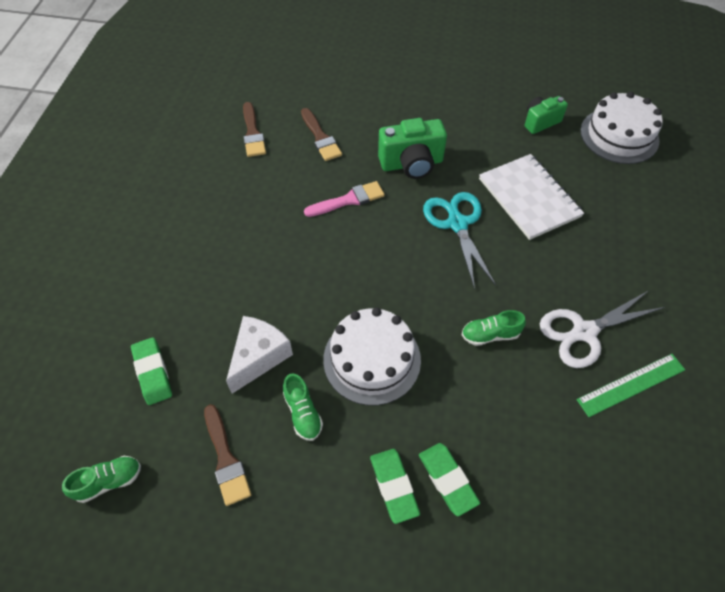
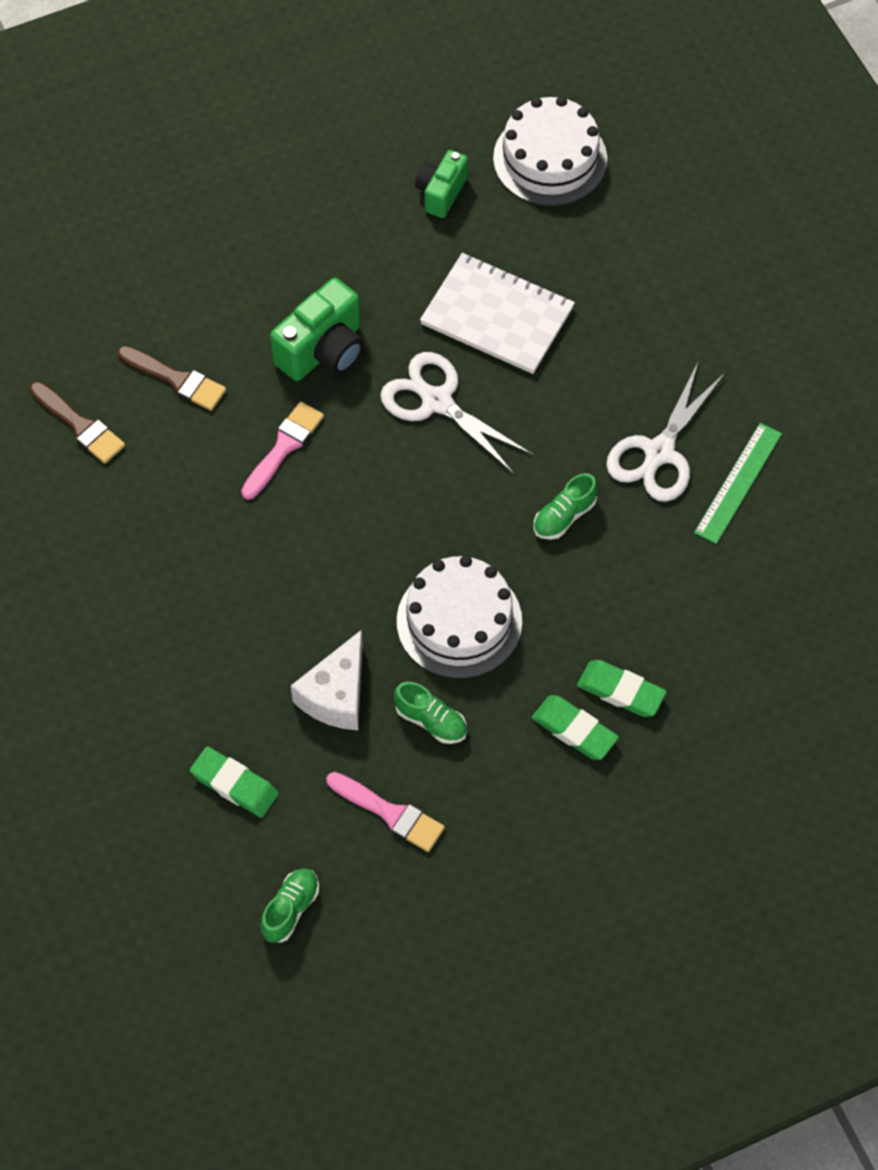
camera: 35 degrees left, 5 degrees up
brown brush [204,404,251,506] -> pink brush [326,772,445,852]
white cheese [226,316,293,394] -> white cheese turned 150 degrees counterclockwise [291,630,363,730]
turquoise scissors [423,192,496,289] -> white scissors [380,352,533,474]

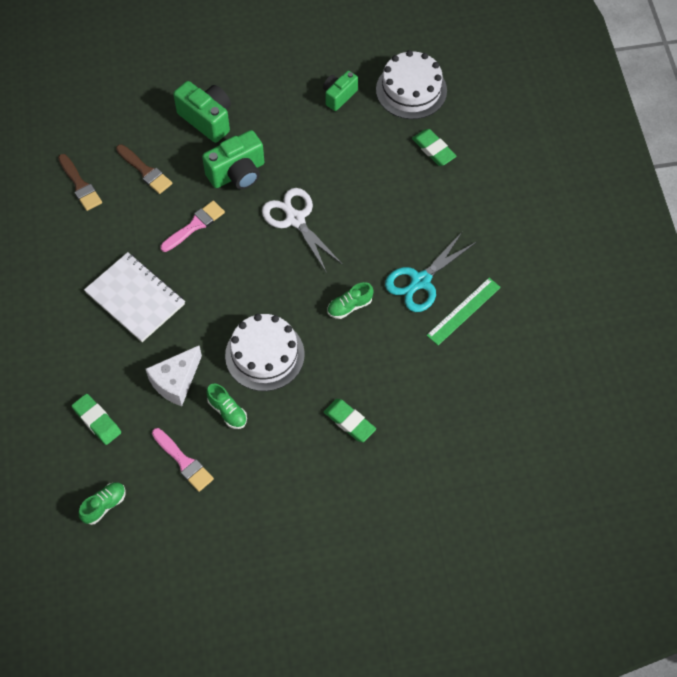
camera: 15 degrees right, 0 degrees up
white notebook [420,253,575,374] -> white notebook moved to [84,252,185,342]
green eraser [532,695,619,760] -> green eraser moved to [412,129,457,166]
white scissors [606,361,725,502] -> turquoise scissors [385,231,477,312]
none -> green camera [173,81,231,143]

